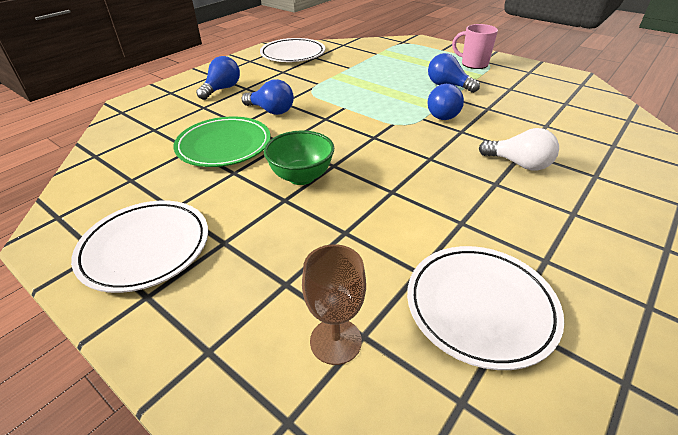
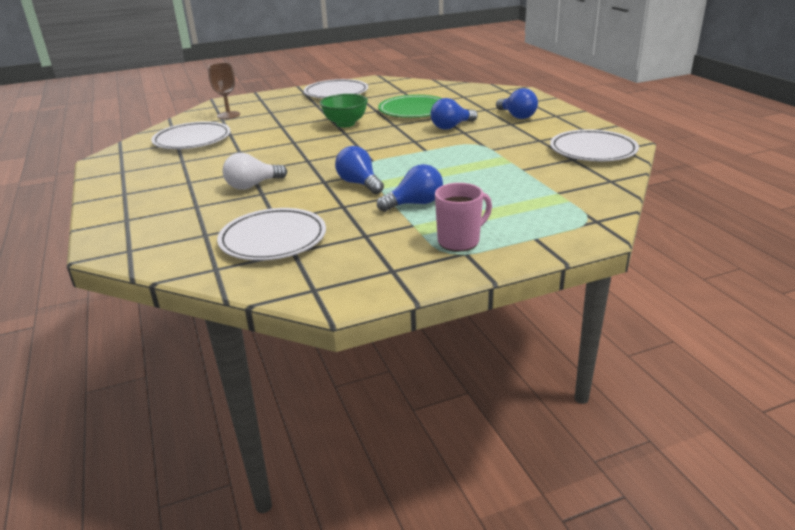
camera: 120 degrees right, 10 degrees down
none -> white plate [217,208,326,261]

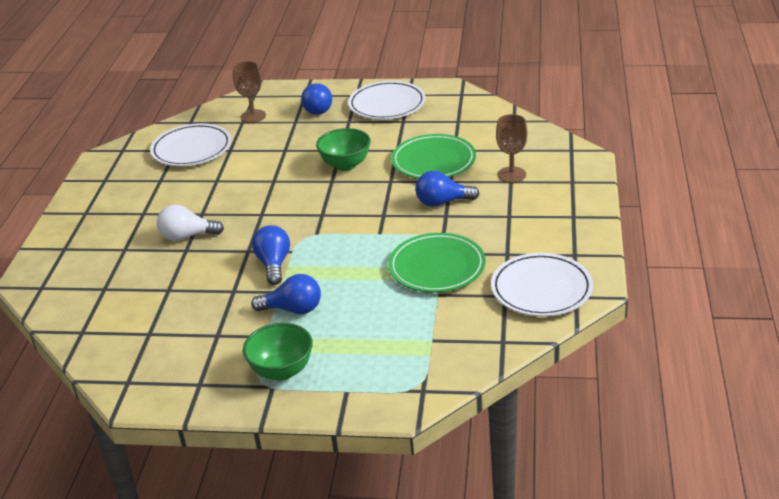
camera: 30 degrees right, 5 degrees up
white plate [217,208,326,261] -> none
pink mug [435,183,492,251] -> green bowl [243,323,313,381]
blue light bulb [496,88,538,119] -> blue light bulb moved to [301,83,332,115]
none -> green plate [388,233,486,292]
none -> brown goblet [496,114,527,183]

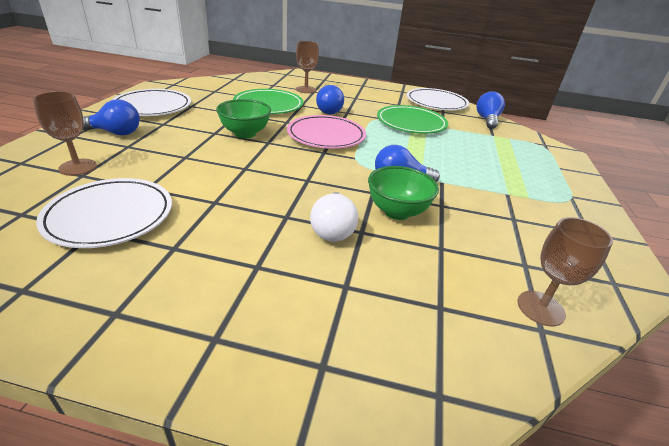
camera: 90 degrees left, 0 degrees up
green bowl [243,323,313,381] -> green bowl moved to [368,166,439,220]
blue light bulb [251,274,321,314] -> blue light bulb moved to [477,91,505,129]
none -> pink plate [287,115,366,149]
none -> brown goblet [518,217,613,326]

